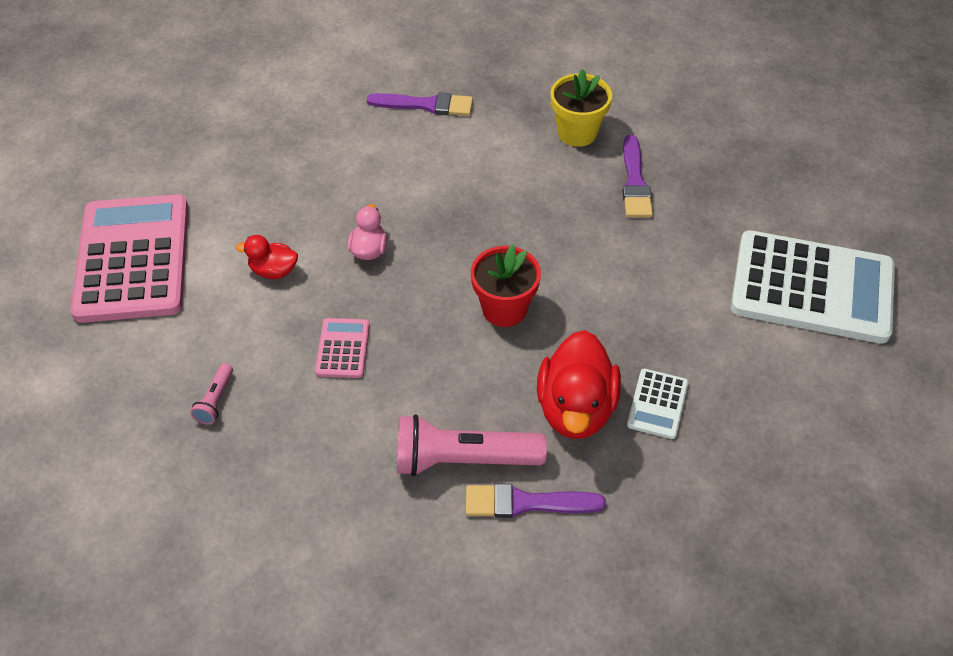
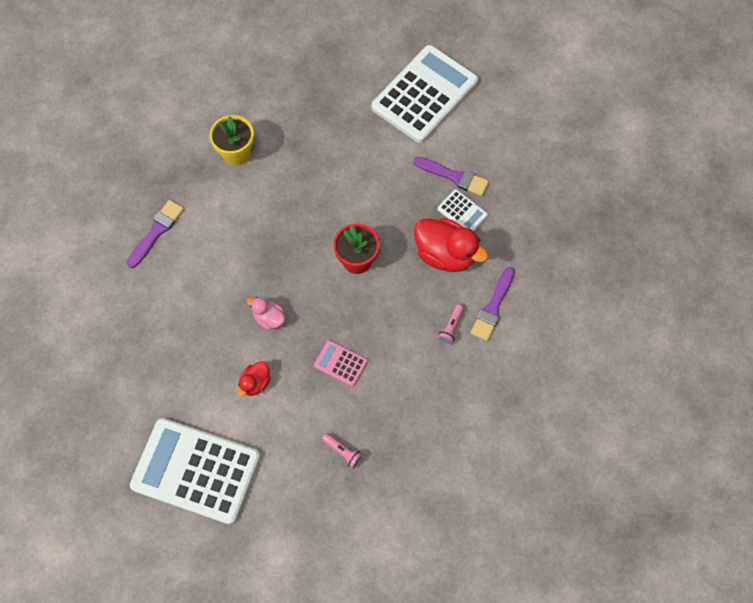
camera: 65 degrees left, 15 degrees up
pink calculator [70,194,188,323] -> white calculator [130,418,260,525]
pink flashlight [397,414,547,477] -> pink flashlight [437,304,464,345], size x0.46
purple brush [622,135,653,217] -> purple brush moved to [413,157,489,196]

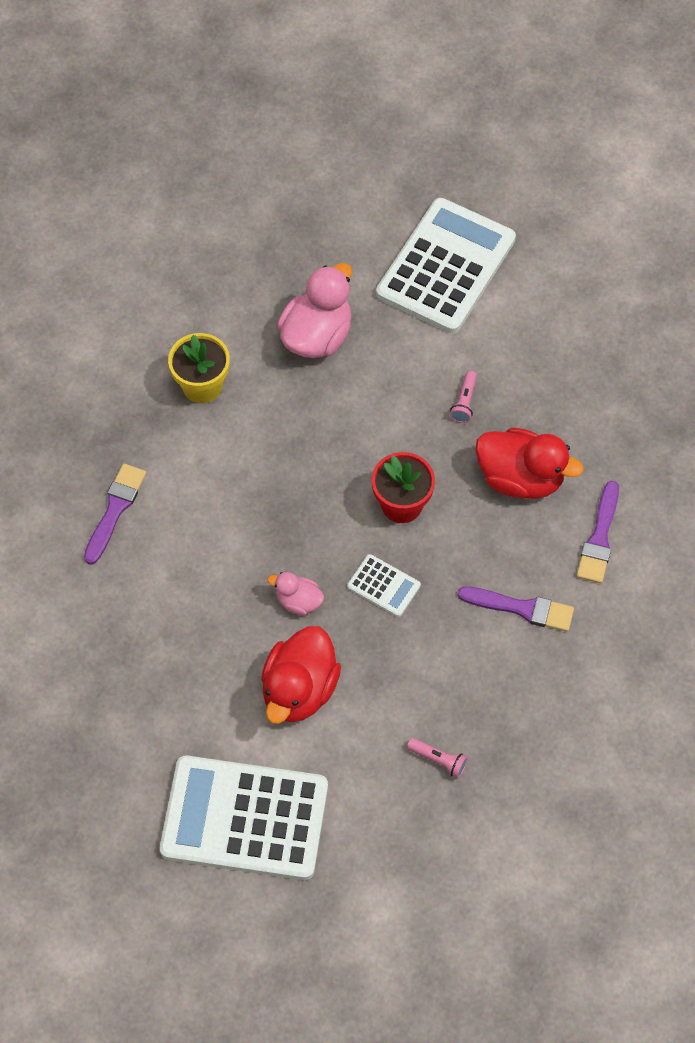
camera: 10 degrees left, 5 degrees down
red duck [237,361,271,397] -> red duck [261,626,341,724], size x1.91
pink calculator [314,340,368,387] -> none
purple brush [413,157,489,196] -> purple brush moved to [458,586,574,632]
white calculator [437,189,488,231] -> white calculator moved to [347,554,421,617]
pink flashlight [437,304,464,345] -> pink flashlight moved to [450,371,477,423]
none -> pink duck [277,263,352,358]

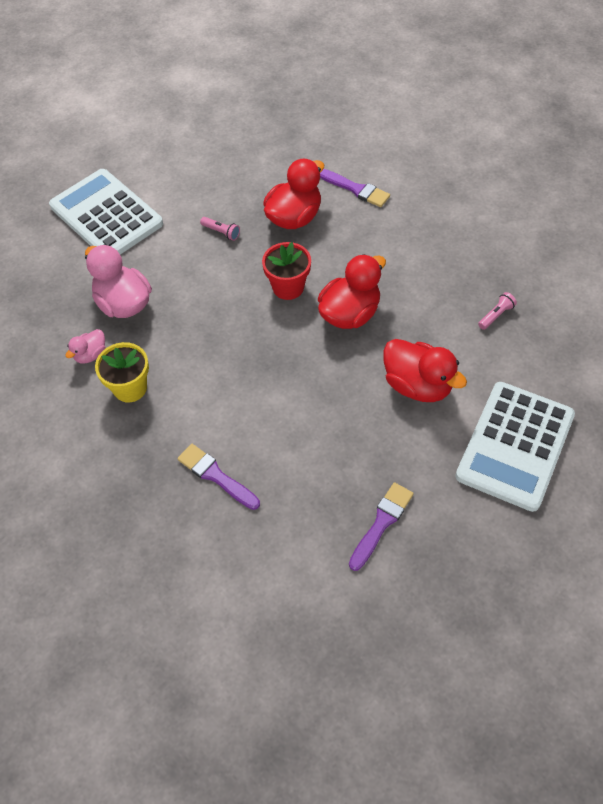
camera: 70 degrees left, 5 degrees down
pink duck [267,572,324,616] -> pink duck moved to [65,329,106,364]
white calculator [347,554,421,617] -> red duck [318,254,386,329]
purple brush [458,586,574,632] -> purple brush moved to [349,482,414,571]

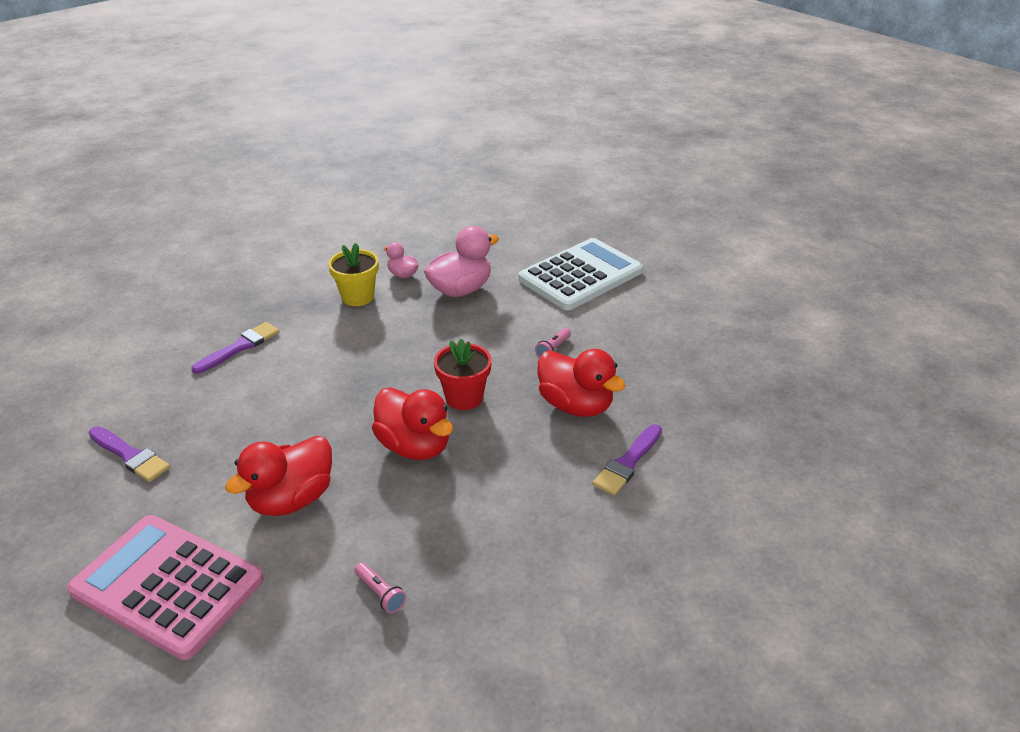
camera: 90 degrees right, 20 degrees down
white calculator [455,382,575,512] -> pink calculator [67,515,264,660]

